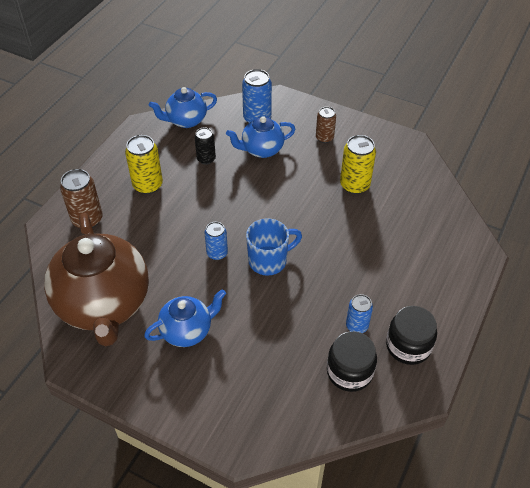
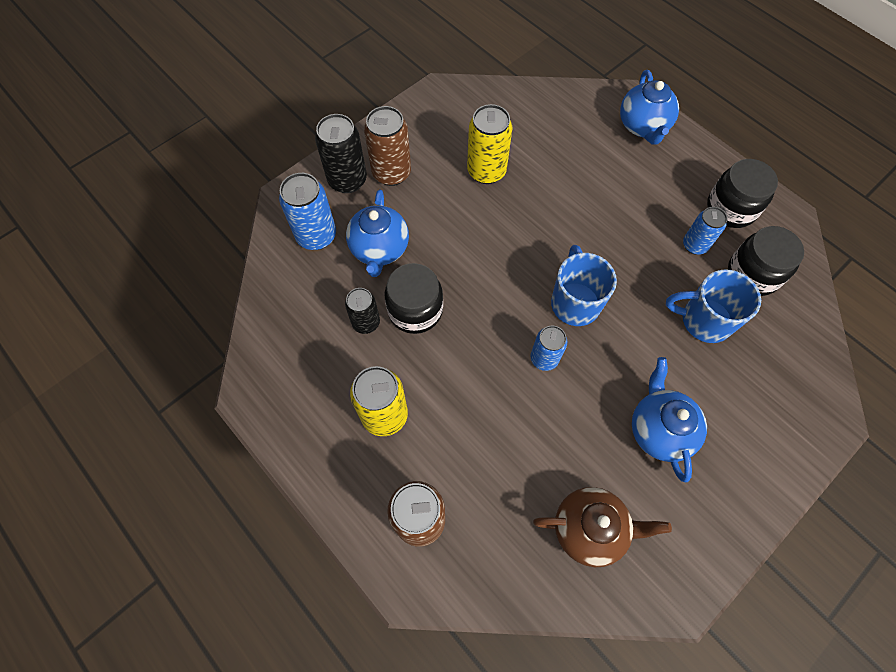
camera: 70 degrees left, 15 degrees up
brown teapot [44,213,149,347] -> brown teapot [533,487,672,567], size x0.51
blue teapot [149,87,217,128] -> blue teapot moved to [620,70,679,145]
brown can [316,107,336,143] -> brown can [364,106,411,186], size x1.55
none -> black can [315,114,367,193]
none -> black jar [385,263,443,334]
none -> blue mug [666,269,761,343]

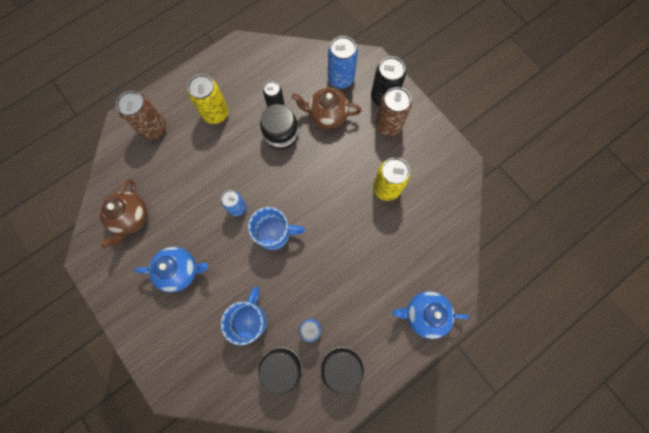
camera: 95 degrees right, 10 degrees up
blue teapot [346,190,409,277] -> brown teapot [292,88,361,129]

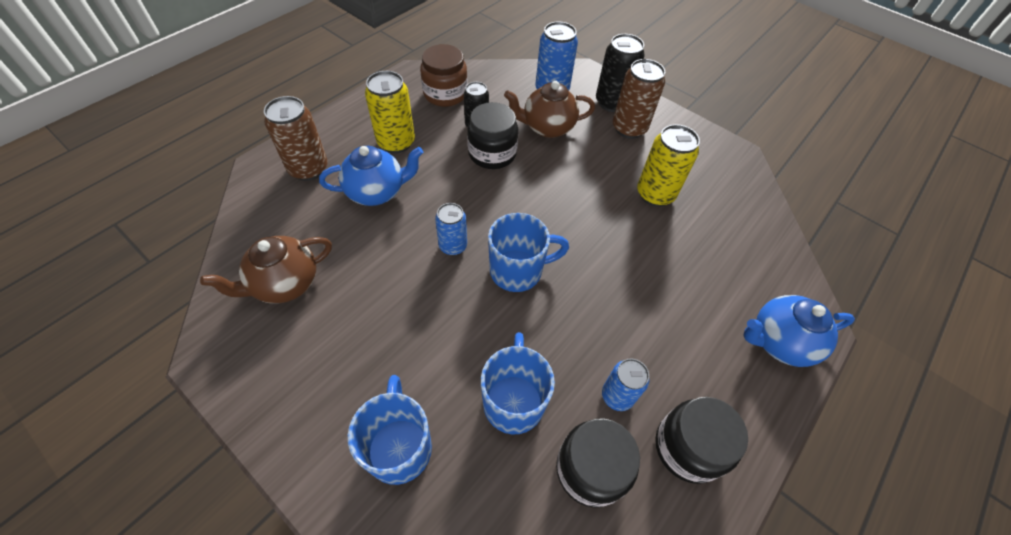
camera: 15 degrees left, 20 degrees down
brown teapot [99,179,147,248] -> brown teapot turned 60 degrees clockwise [200,236,332,303]
blue teapot [134,247,208,292] -> blue teapot moved to [319,146,423,206]
none -> blue mug [348,375,432,485]
none -> brown jar [420,44,468,107]

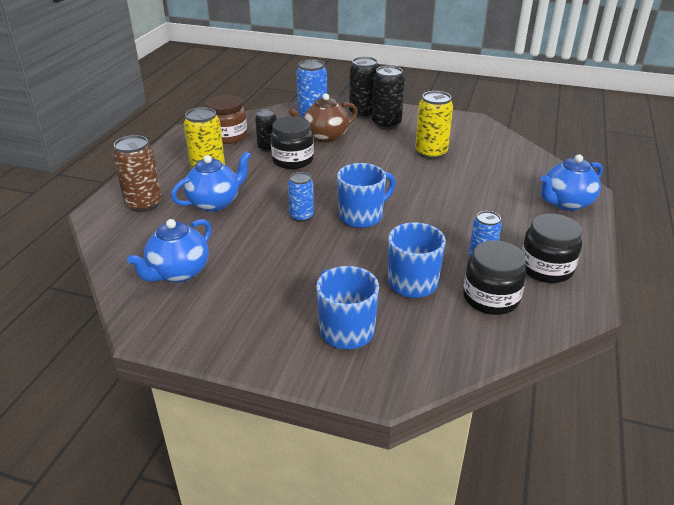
camera: 20 degrees left, 20 degrees down
brown teapot [200,236,332,303] -> blue teapot [127,219,212,283]
brown can [613,59,665,139] -> black can [372,66,405,130]

